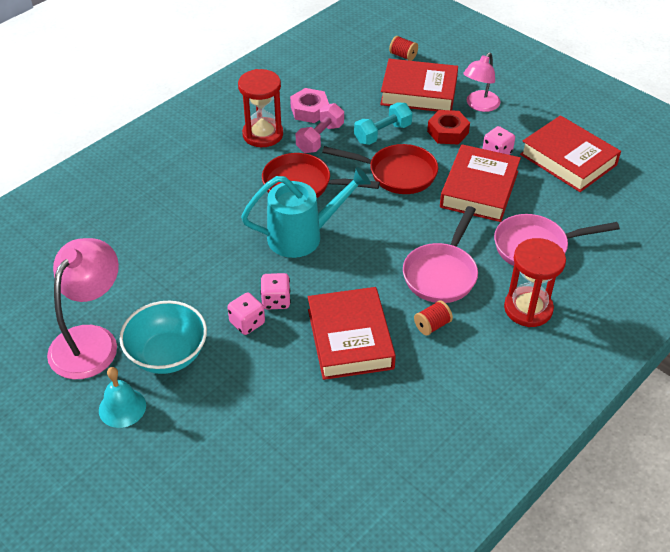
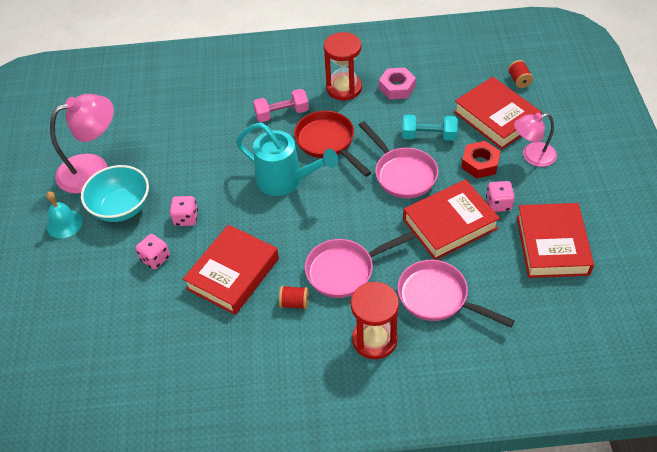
camera: 45 degrees right, 5 degrees up
pink dice [260,273,291,310] -> pink dice moved to [136,234,170,269]
pink dumbbell [296,103,344,153] -> pink dumbbell moved to [253,89,309,122]
red pan [322,144,438,194] -> pink pan [359,121,438,199]

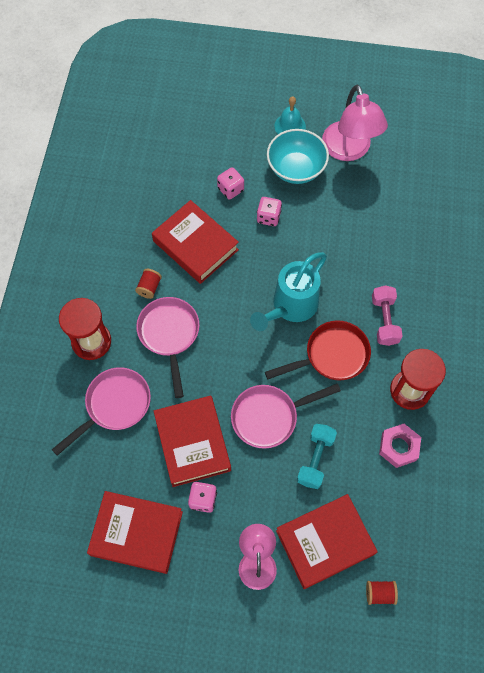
camera: 100 degrees right, 15 degrees up
red nut [462,141,500,179] -> none

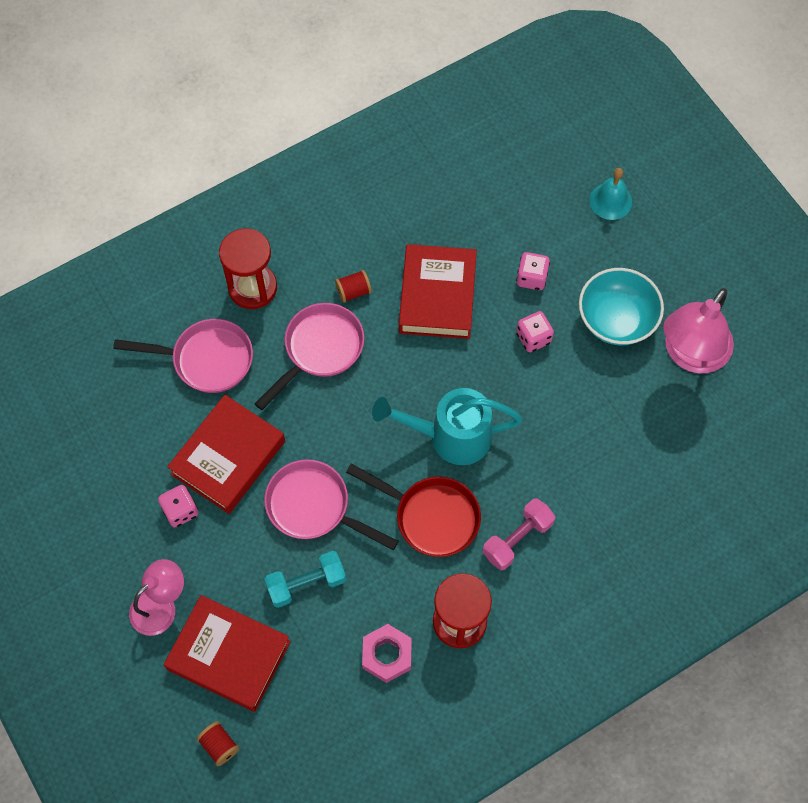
camera: 50 degrees right, 0 degrees up
red book [87,491,183,574] -> none
turquoise bell [274,97,306,134] -> turquoise bell moved to [590,168,632,220]

